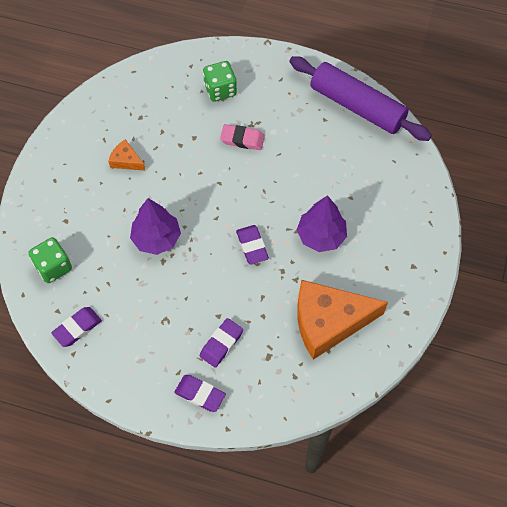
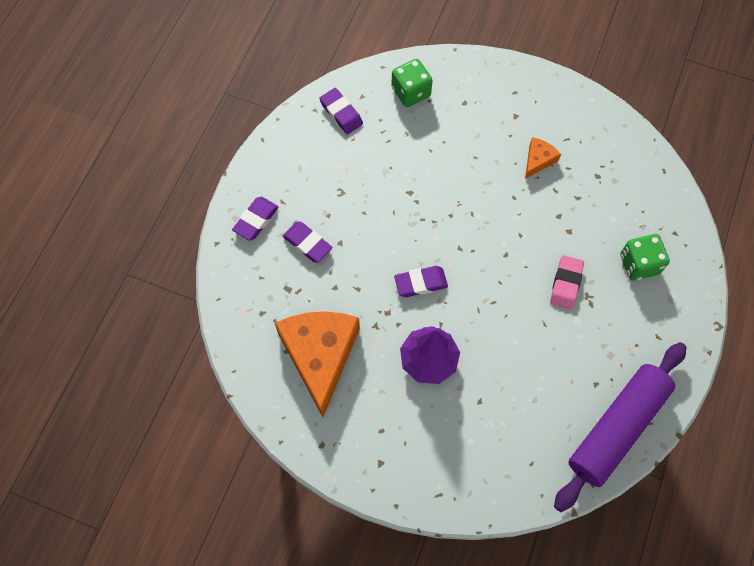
camera: 95 degrees right, 5 degrees up
purple tree [130,198,181,255] -> none

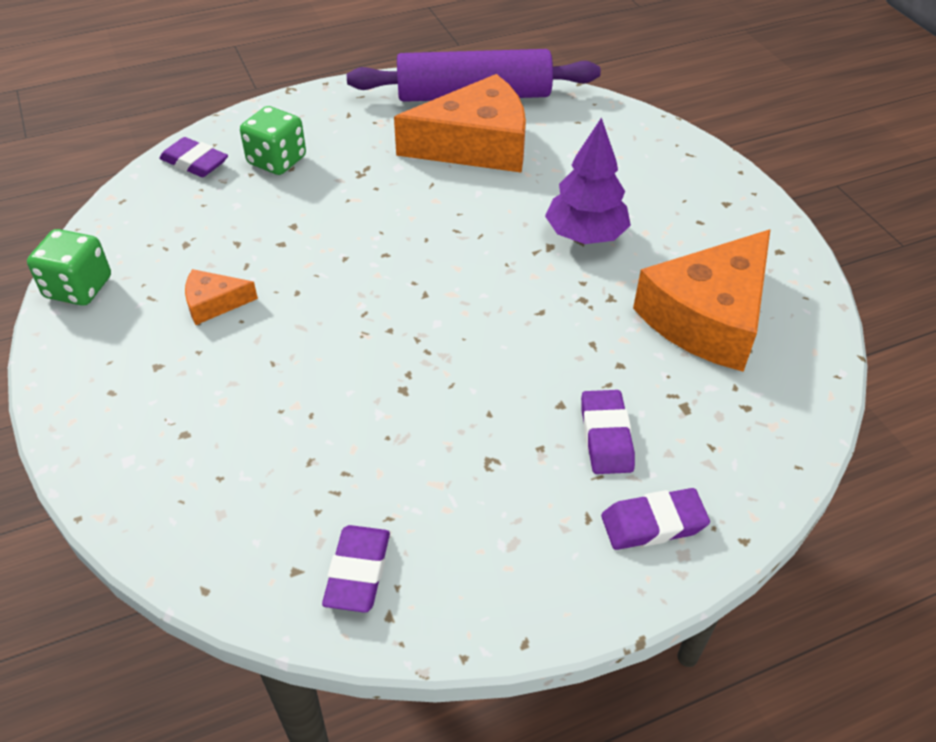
camera: 135 degrees left, 20 degrees down
green dice [391,59,433,107] -> green dice moved to [27,229,111,306]
purple eraser [394,266,448,297] -> purple eraser moved to [159,137,228,177]
pink eraser [550,255,584,309] -> none
none -> orange cheese [394,74,526,173]

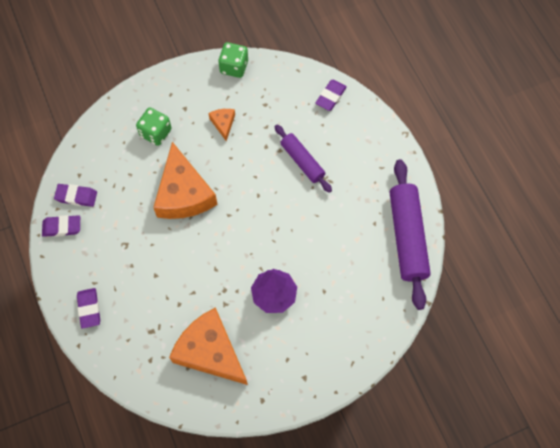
camera: 90 degrees right, 20 degrees up
green dice [240,106,306,175] -> green dice moved to [136,108,172,146]
orange cheese [394,74,526,173] -> orange cheese moved to [153,142,218,219]
purple eraser [581,390,635,474] -> purple eraser moved to [42,215,80,237]
none -> purple rolling pin [274,125,332,193]

